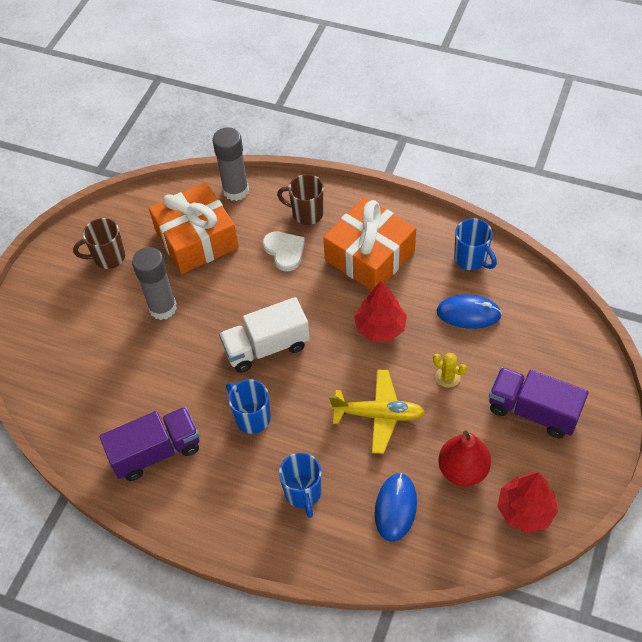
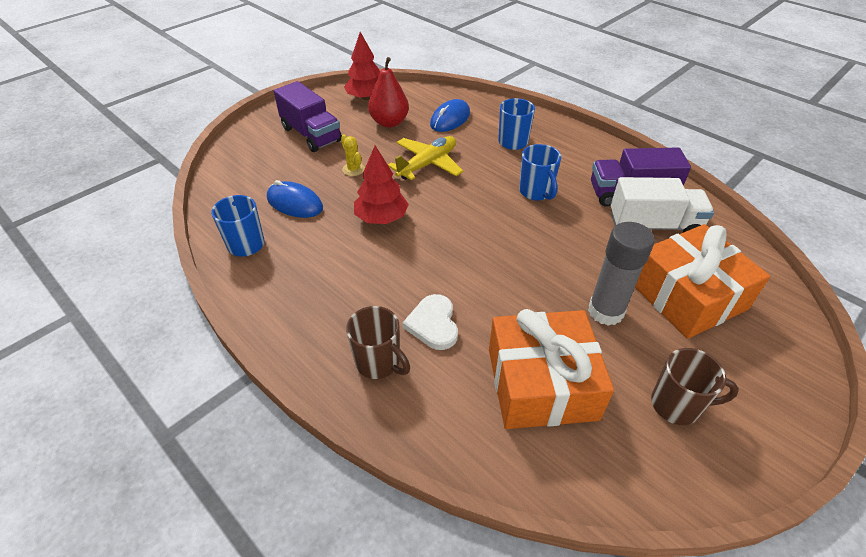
camera: 160 degrees left, 10 degrees down
grey glue stick [213,127,249,201] -> none
white truck [219,297,310,373] -> white truck moved to [611,177,714,233]
orange gift [323,197,416,290] -> orange gift moved to [635,224,770,339]
yellow plane [329,369,425,454] -> yellow plane turned 105 degrees clockwise [388,136,463,181]

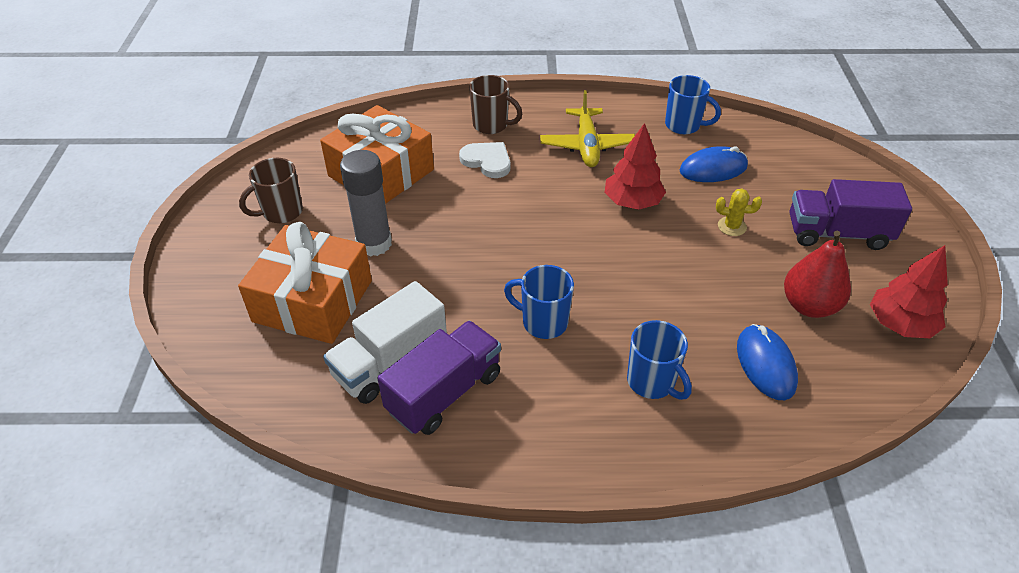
camera: 135 degrees right, 0 degrees up
brown mug [346,306,410,379] -> brown mug turned 150 degrees counterclockwise [469,75,522,134]
yellow plane [388,136,463,181] -> yellow plane moved to [540,90,635,167]

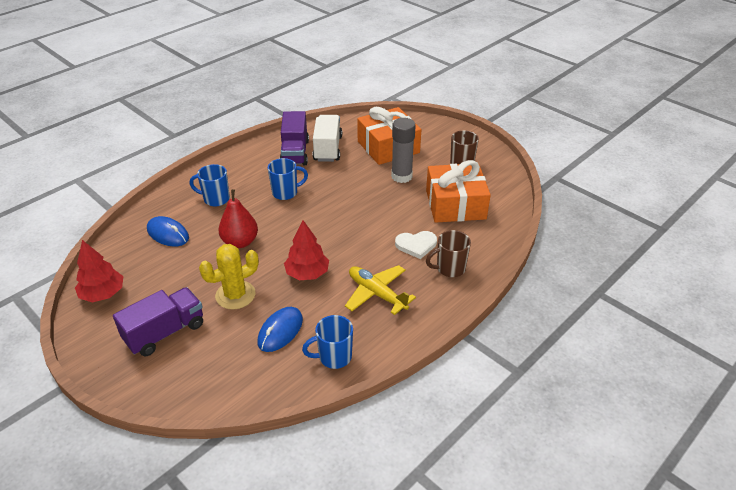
camera: 135 degrees right, 5 degrees down
yellow cactus [716,189,762,236] -> yellow cactus [199,244,259,310], size x1.87
red pear [784,230,851,318] -> red pear moved to [219,189,258,248]

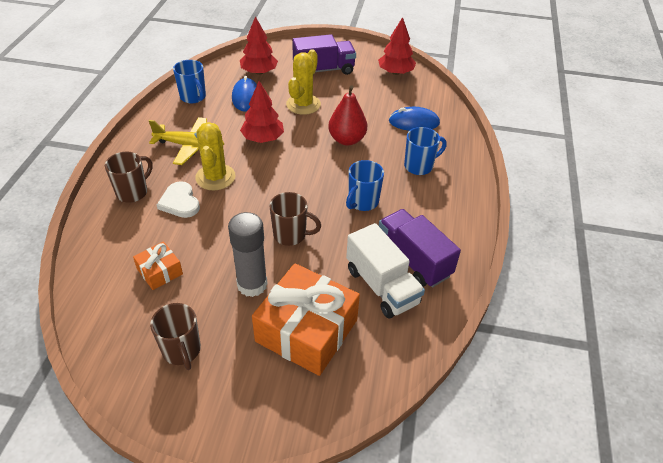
camera: 145 degrees right, 5 degrees up
purple truck [113,287,203,356] -> purple truck turned 120 degrees counterclockwise [292,34,356,75]
blue mug [302,315,353,369] -> blue mug turned 105 degrees clockwise [173,60,206,103]
white heart [395,231,437,259] -> white heart turned 75 degrees counterclockwise [157,181,200,218]
orange gift [426,160,491,223] -> orange gift [133,241,183,290], size x0.48
none -> yellow cactus [195,122,235,190]
none -> red tree [240,16,278,75]
none -> brown mug [270,192,321,246]

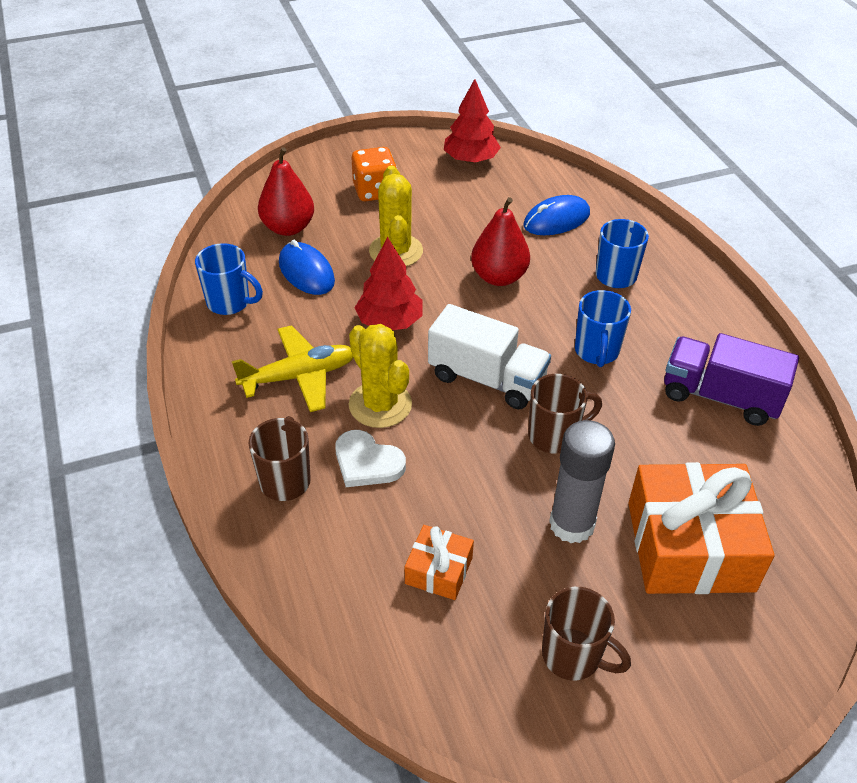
camera: 30 degrees left, 0 degrees up
red tree [240,16,278,75] -> red pear [258,147,314,236]
purple truck [292,34,356,75] -> orange dice [352,147,397,201]
white truck [346,223,425,318] -> white truck moved to [428,304,551,409]

